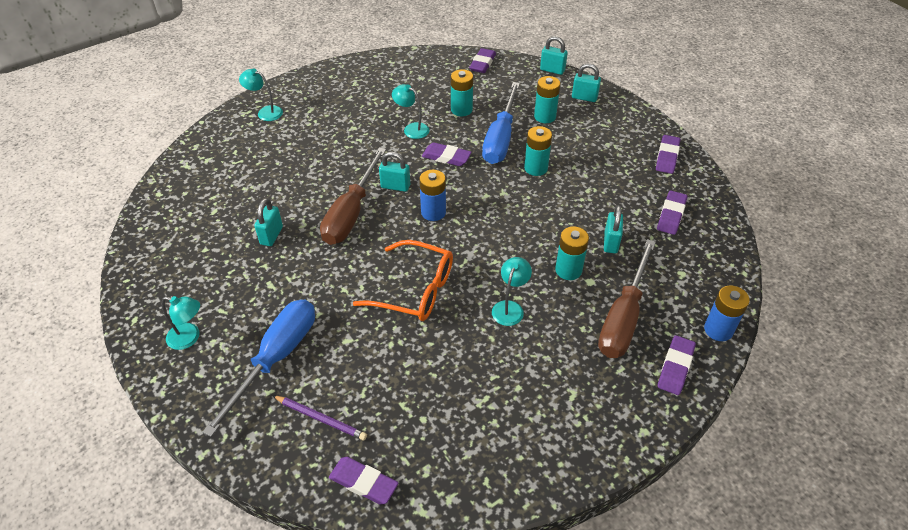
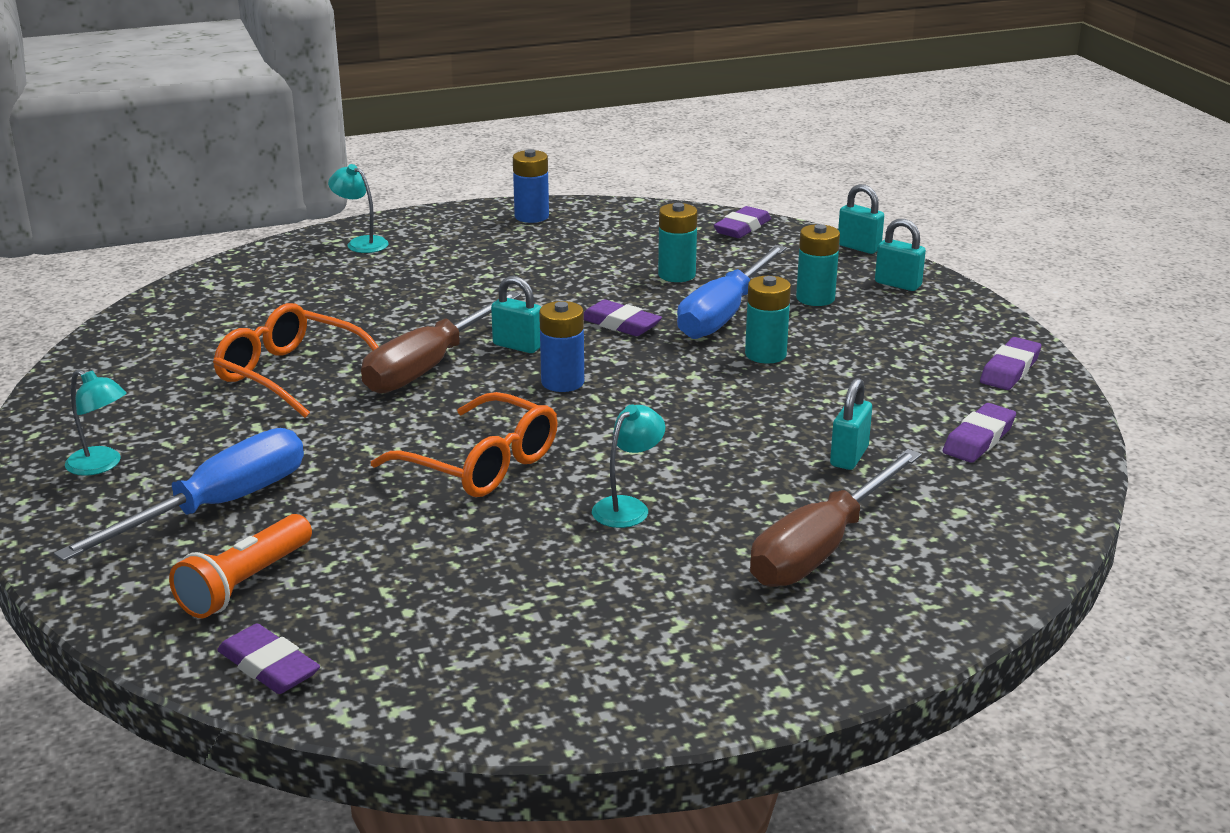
camera: 15 degrees right, 20 degrees down
turquoise padlock [254,198,283,246] -> orange glasses [213,303,378,418]
purple pencil [272,395,367,440] -> orange flashlight [169,514,312,618]
turquoise lamp [392,84,429,139] -> none
turquoise battery [555,226,589,280] -> none
purple eraser [658,335,696,395] -> none
blue battery [704,286,750,341] -> blue battery moved to [513,149,549,223]

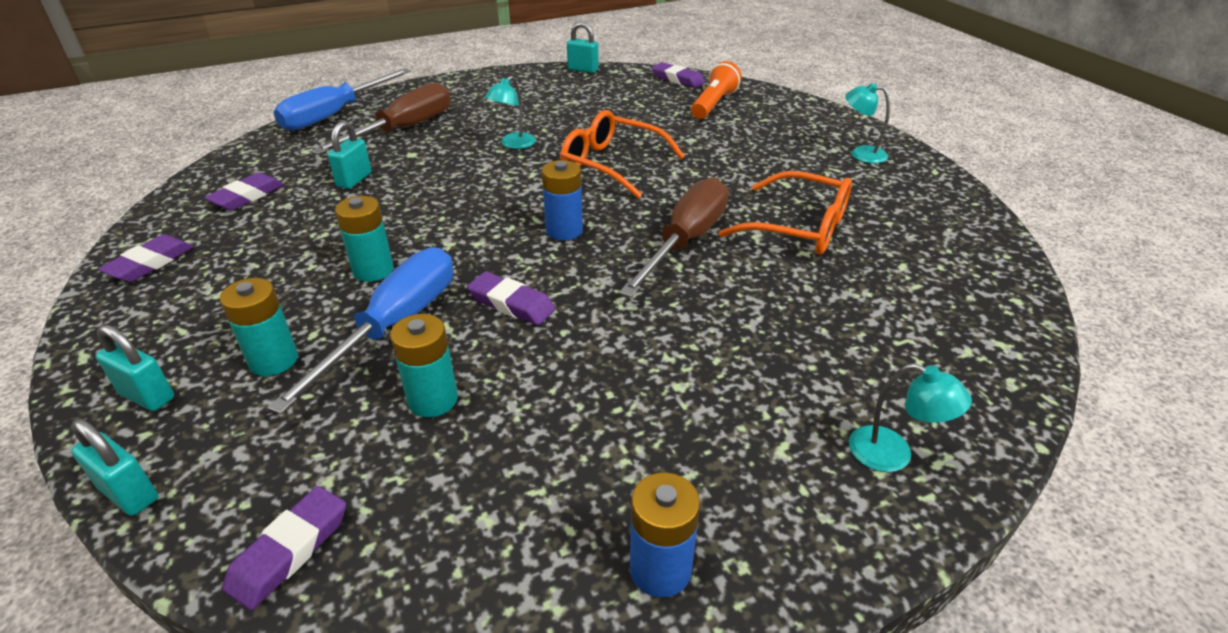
camera: 175 degrees right, 10 degrees up
blue screwdriver [54,428,304,561] -> blue screwdriver moved to [273,68,411,131]
turquoise padlock [491,276,541,353] -> turquoise padlock moved to [567,22,599,73]

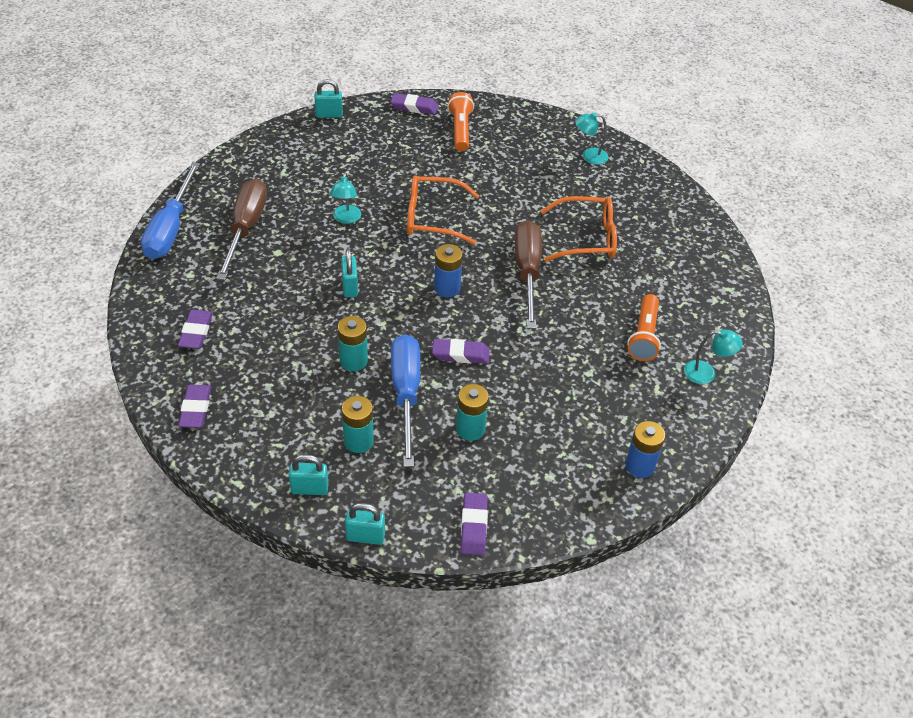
camera: 30 degrees left, 10 degrees up
turquoise padlock [328,121,372,189] -> turquoise padlock moved to [341,248,358,297]
none -> orange flashlight [627,294,661,361]

